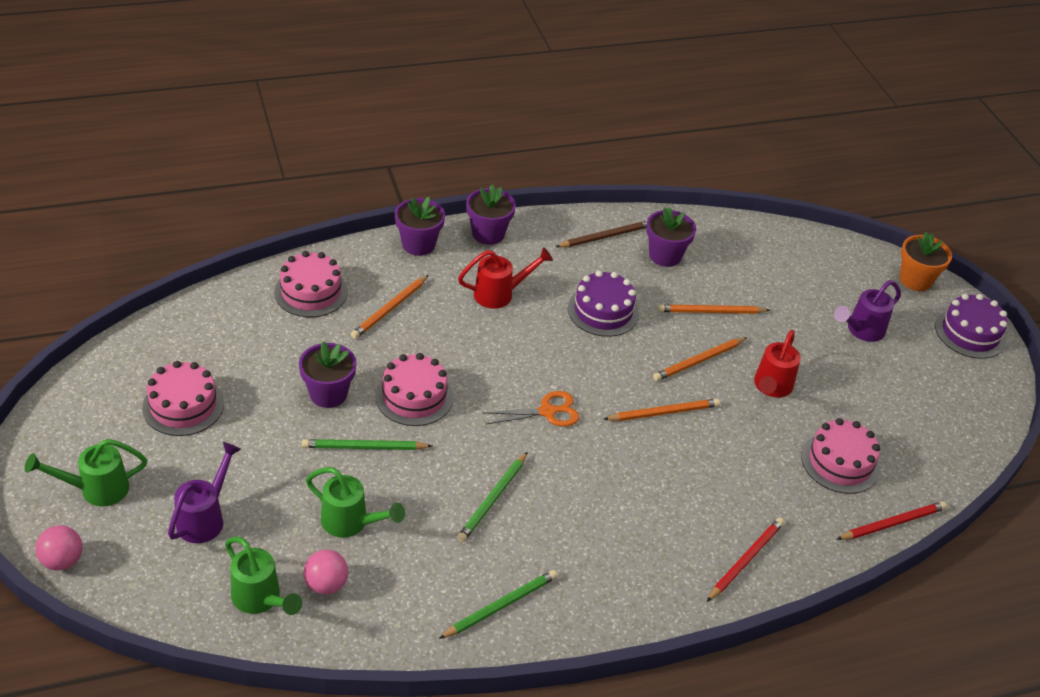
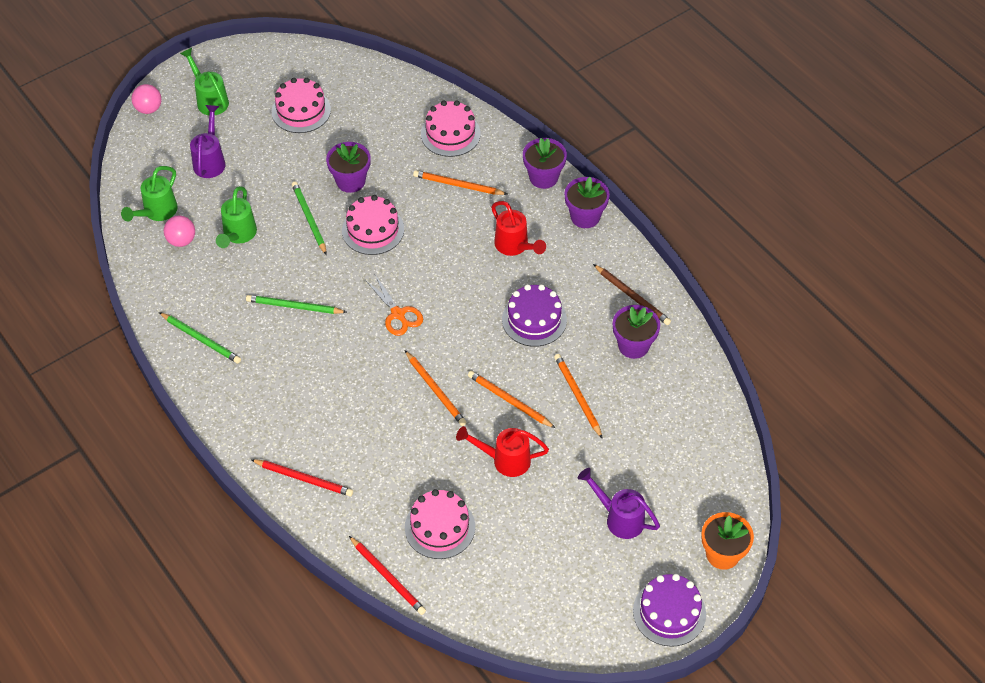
camera: 75 degrees right, 10 degrees up
purple watering can [168,442,241,543] -> purple watering can turned 90 degrees counterclockwise [190,105,226,178]

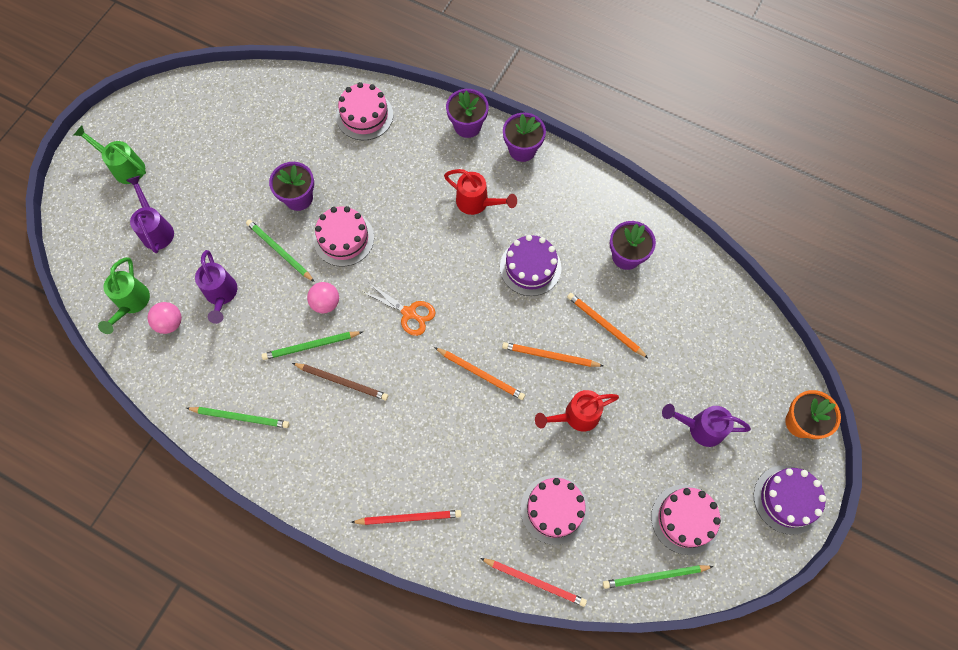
camera: 25 degrees left, 15 degrees up
pink ball [131,84,161,114] -> pink ball moved to [307,282,339,313]
green watering can [216,186,257,248] -> purple watering can [195,250,237,324]
pink cake [272,78,331,133] -> pink cake moved to [651,485,721,555]
orange pencil [413,170,507,195] -> none
brown pencil [593,264,671,325] -> brown pencil moved to [292,363,388,400]
none -> green pencil [603,565,714,589]

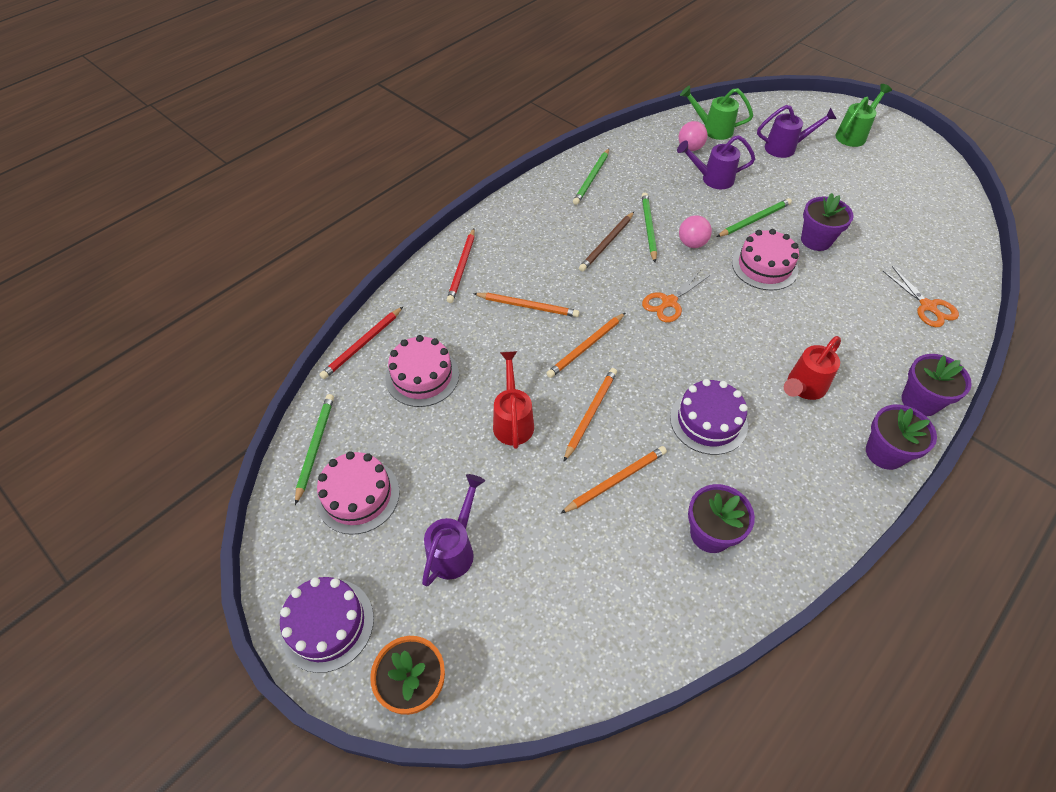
camera: 105 degrees right, 15 degrees down
pink cake [336,82,393,140] -> orange scissors [883,266,959,327]
none -> orange pencil [473,292,580,317]

